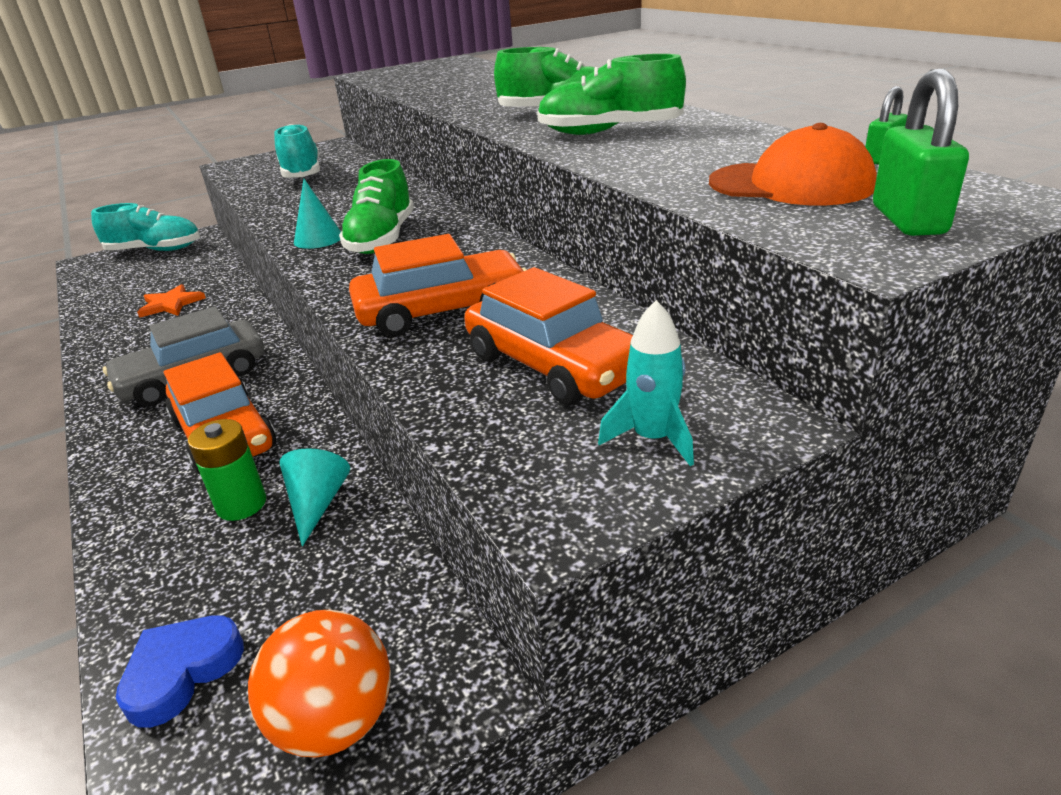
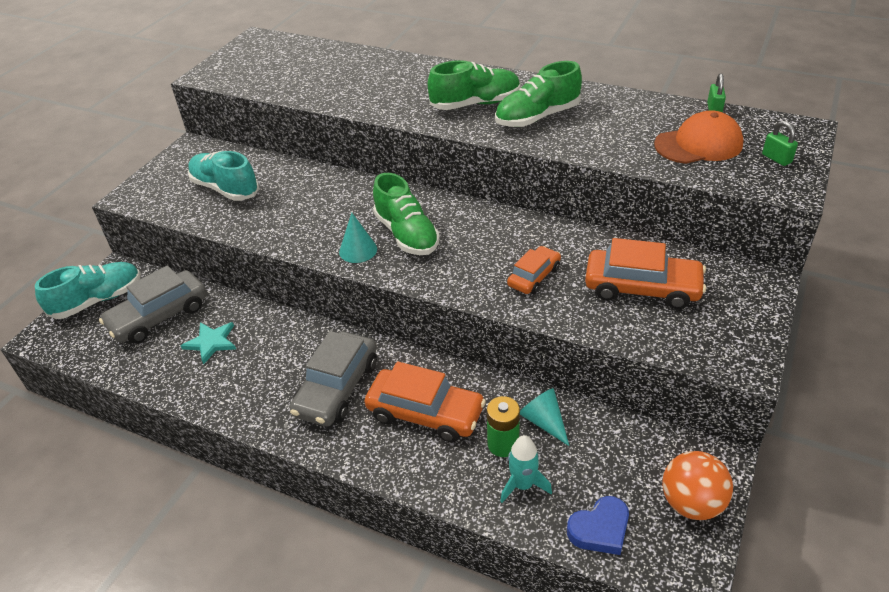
camera: 35 degrees left, 10 degrees up
blue heart [116,615,244,728] -> blue heart turned 120 degrees counterclockwise [567,496,629,555]
orange star [137,284,206,318] -> turquoise star [181,322,236,365]
orange car [349,234,527,337] -> orange car [507,246,561,294], size x0.58
turquoise rocket [598,300,694,466] -> turquoise rocket moved to [500,435,552,503]
green padlock [873,68,969,236] -> green padlock [762,121,798,166], size x0.60
none -> grey car [99,266,207,344]

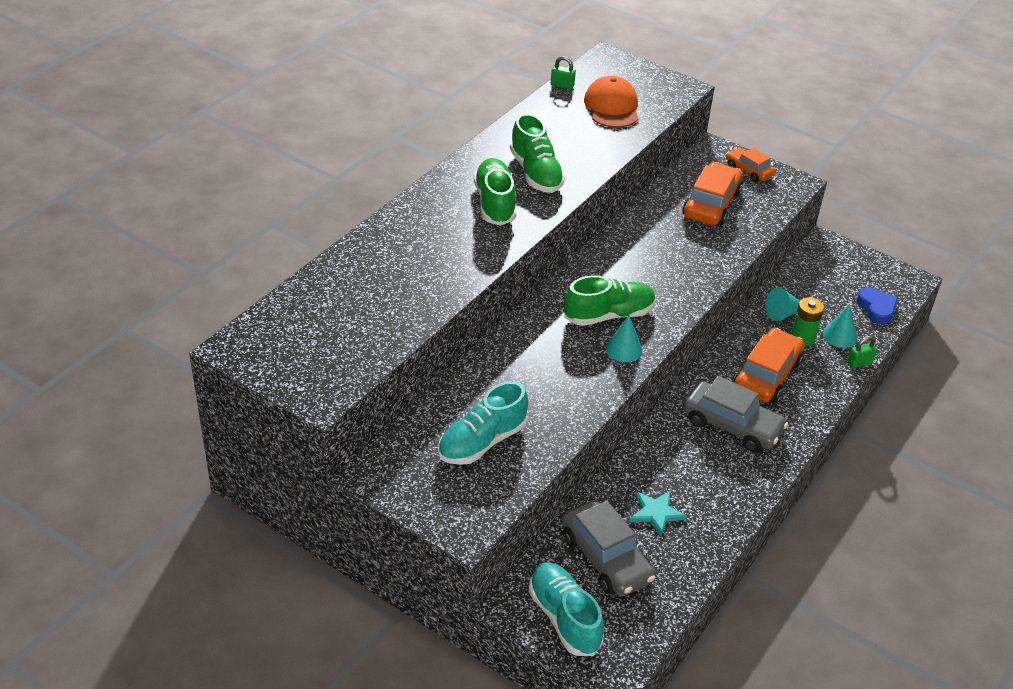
camera: 85 degrees left, 0 degrees up
turquoise rocket [500,435,552,503] -> turquoise cone [823,304,857,348]
orange car [507,246,561,294] -> orange car moved to [726,147,775,182]
orange ball [662,451,733,520] -> none
green padlock [762,121,798,166] -> green padlock moved to [847,336,877,368]

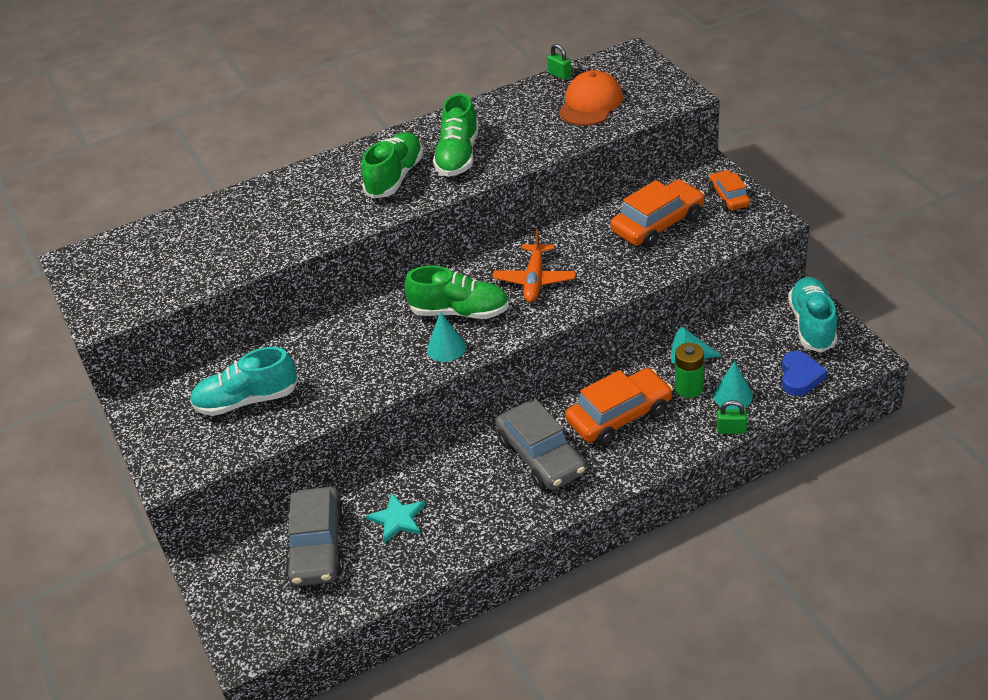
camera: 35 degrees right, 0 degrees up
turquoise shoe [529,562,604,656] -> turquoise shoe moved to [788,277,837,352]
none -> orange plane [493,229,576,303]

